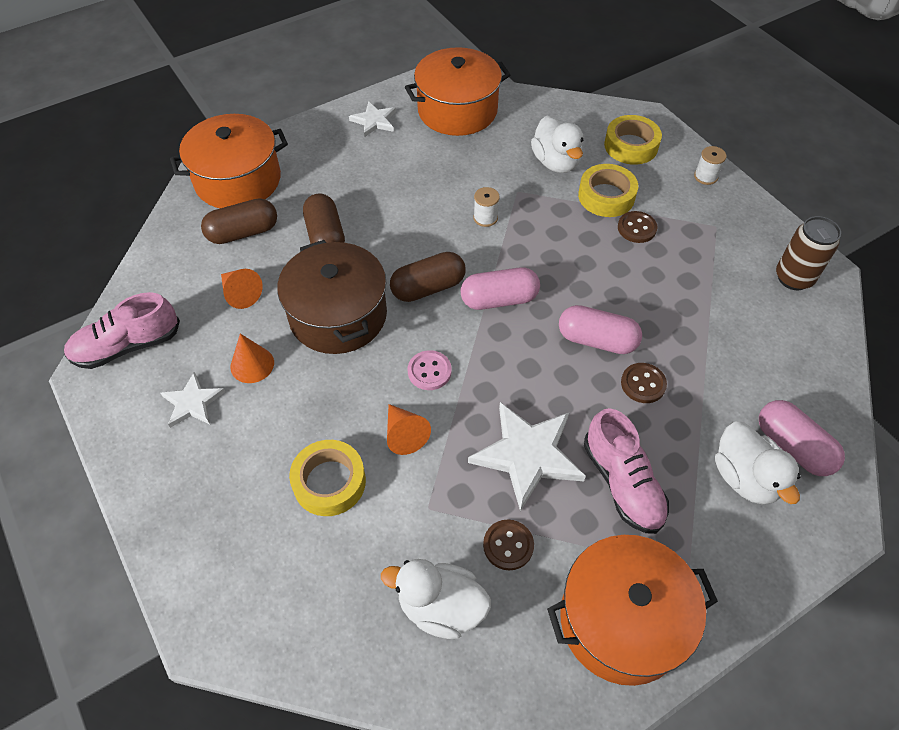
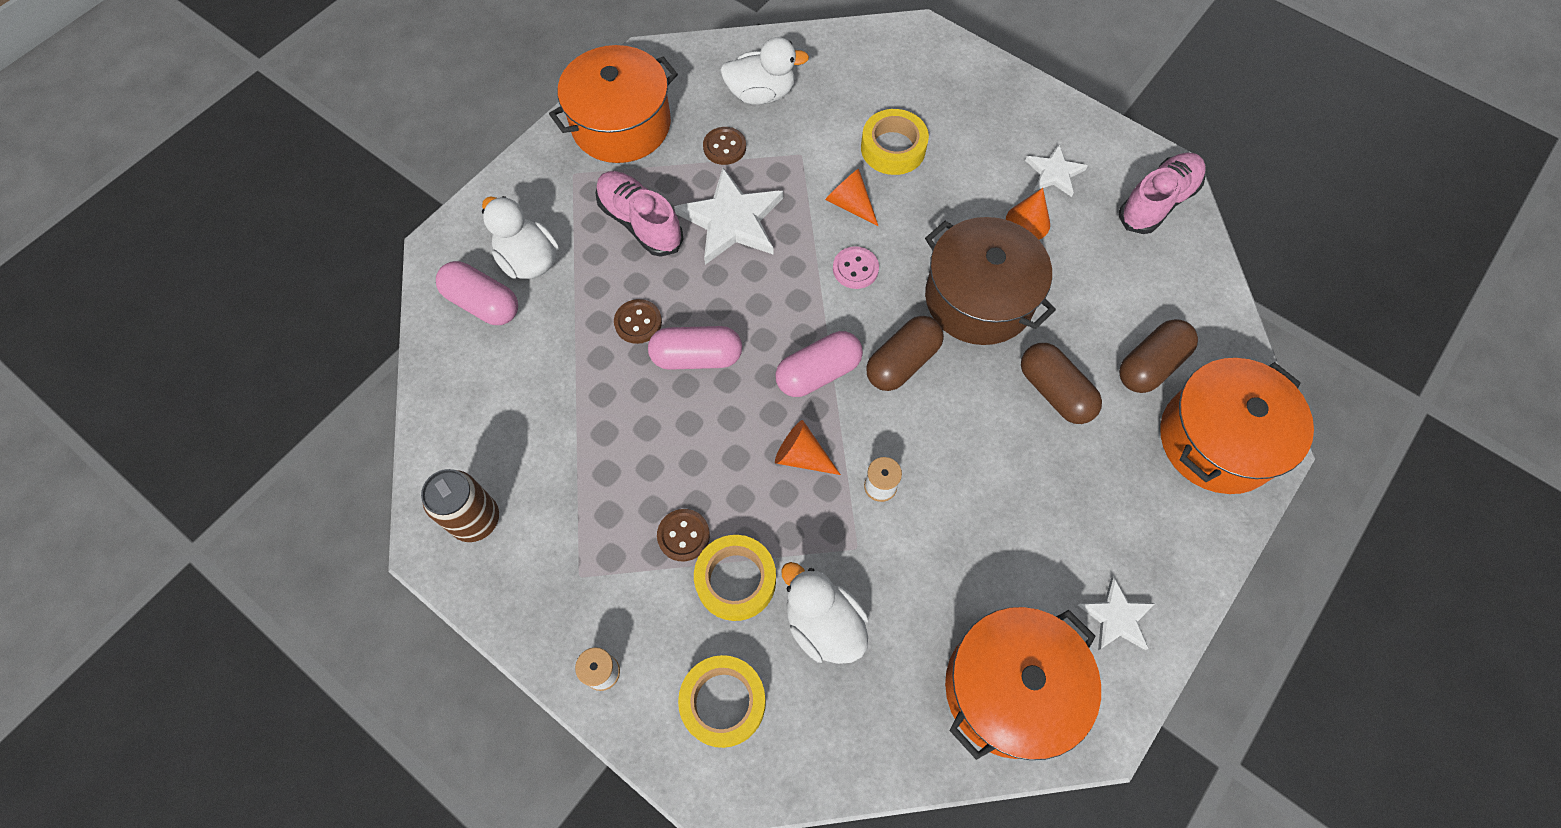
camera: 160 degrees right, 10 degrees up
orange cone [221,269,263,309] -> orange cone moved to [775,420,841,475]

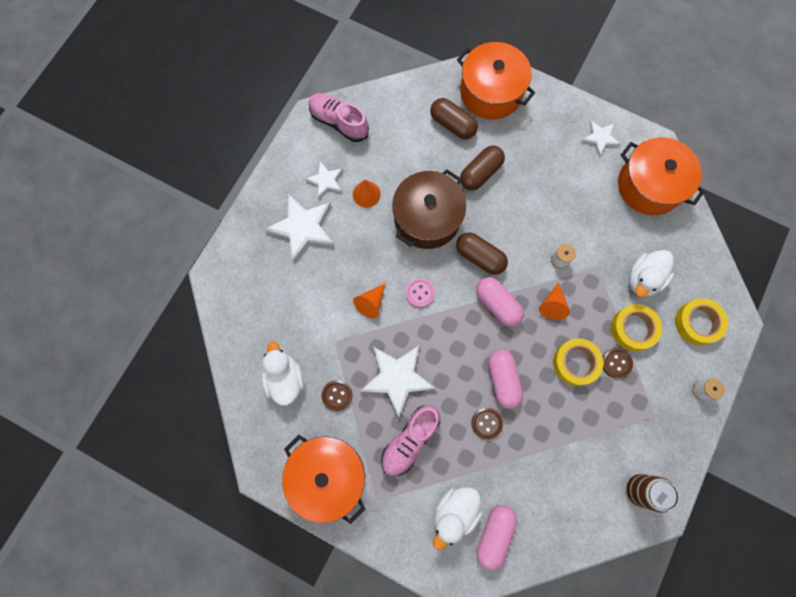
camera: 100 degrees left, 10 degrees up
yellow tape [861,109,929,175] -> yellow tape moved to [553,338,604,386]
none -> white star [265,194,334,262]

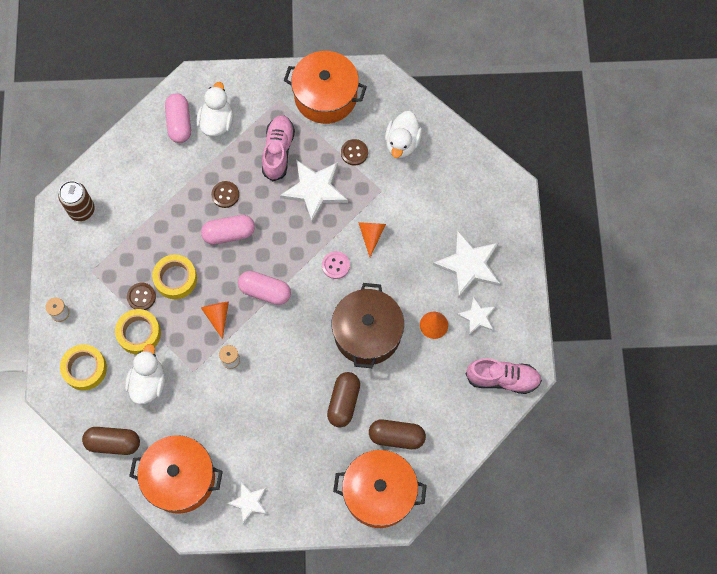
camera: 150 degrees right, 5 degrees down
white duck [262,341,304,406] -> white duck turned 60 degrees clockwise [385,111,422,158]
brown capsule [456,232,508,275] -> brown capsule moved to [82,427,140,455]
pink capsule [488,349,523,409] -> pink capsule turned 60 degrees counterclockwise [201,215,255,245]

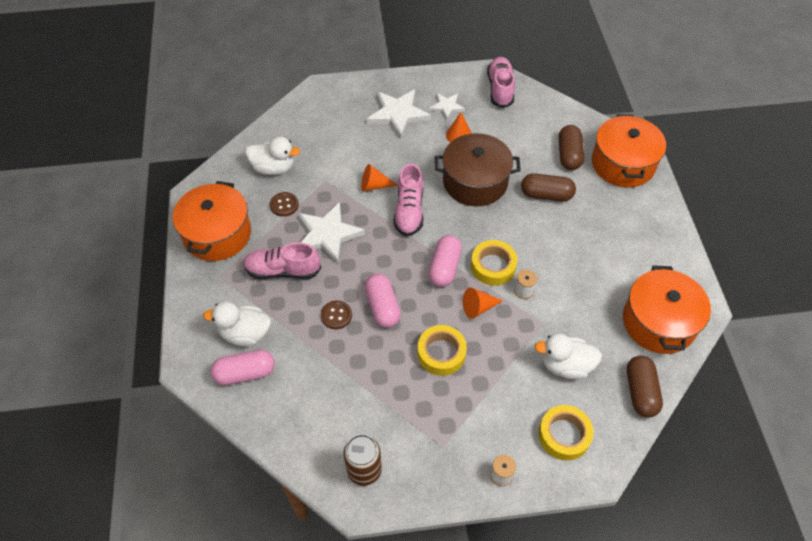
camera: 95 degrees left, 15 degrees down
yellow tape [115,309,161,354] -> yellow tape moved to [471,240,518,286]
brown button [127,283,156,310] -> none
white star [227,482,267,524] -> none
pink button [322,251,350,279] -> pink shoe [393,163,423,236]

